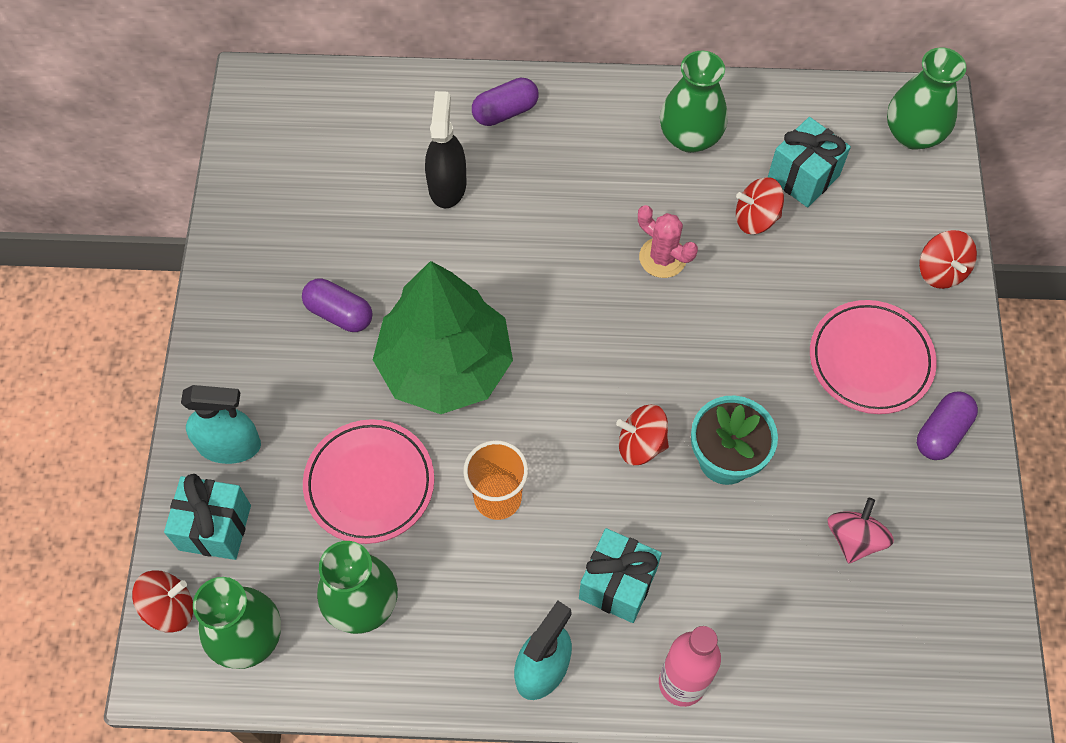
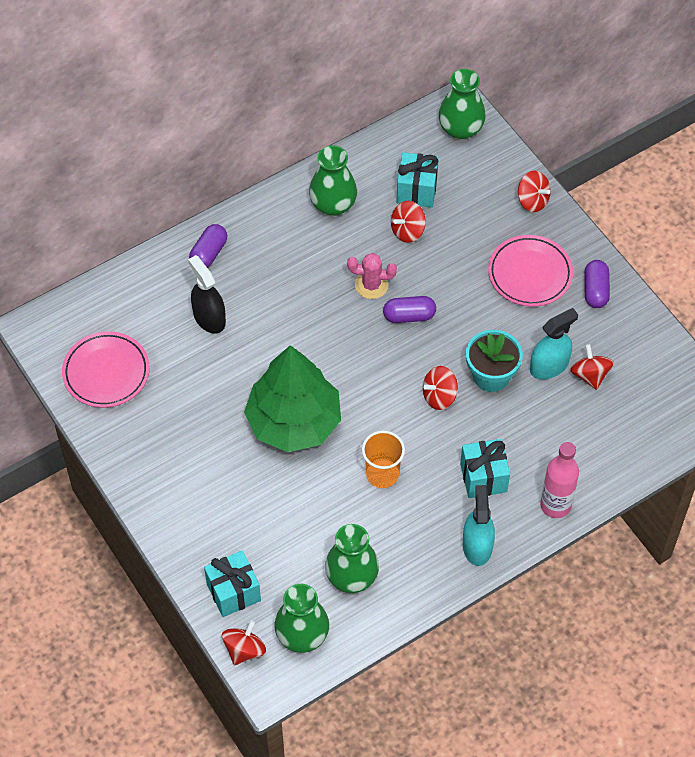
camera: 35 degrees left, 5 degrees down
turquoise spray bottle [181,385,261,464] -> turquoise spray bottle moved to [530,308,578,379]
purple capsule [302,278,372,332] -> purple capsule moved to [383,296,436,323]
pink plate [303,419,434,544] -> pink plate moved to [62,331,150,408]
pink spinning top [828,498,894,563] -> red spinning top [570,344,614,390]

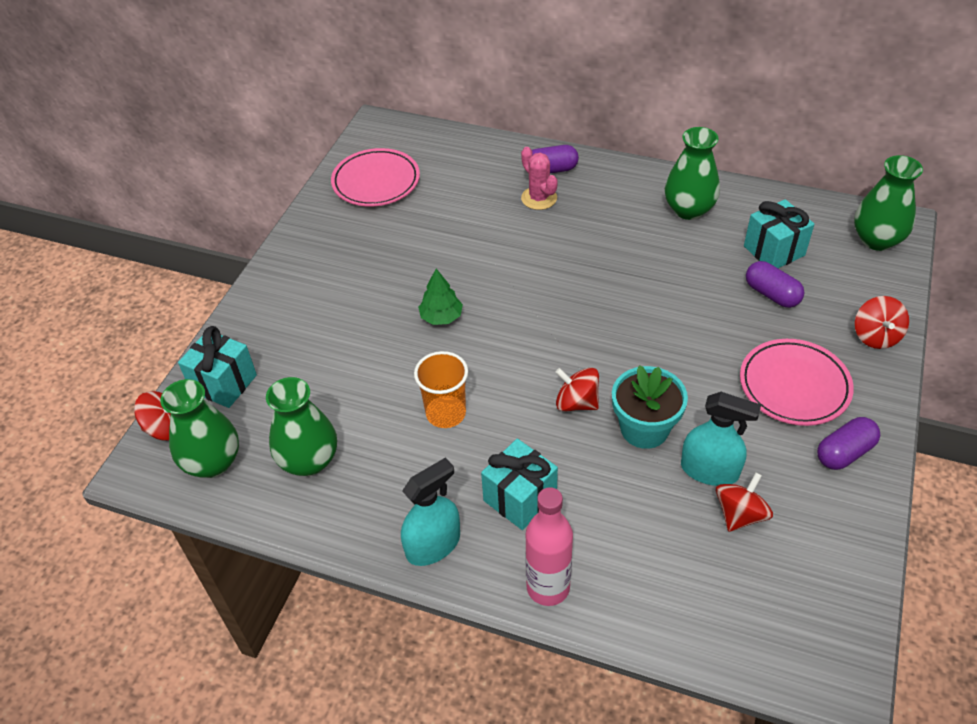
camera: 55 degrees right, 10 degrees down
black spray bottle [188,255,226,334] -> none
green tree [244,345,341,452] -> green tree [418,269,463,325], size x0.40
pink cactus [347,253,397,299] -> pink cactus moved to [521,147,558,210]
purple capsule [383,296,436,323] -> purple capsule moved to [746,261,804,308]
red spinning top [391,201,426,243] -> none

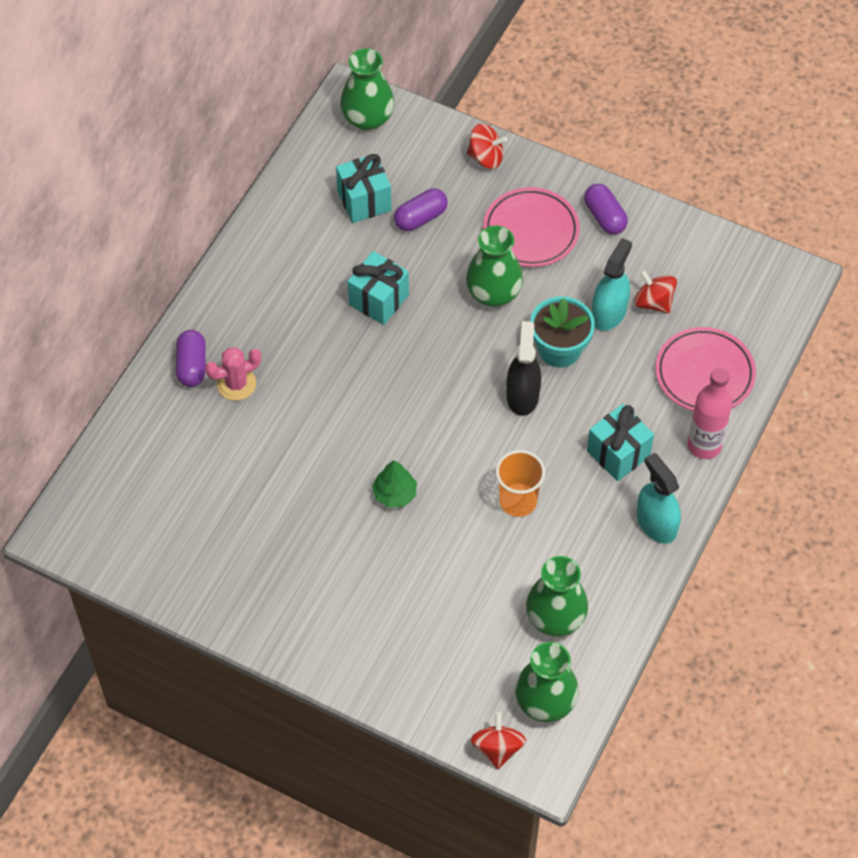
camera: 85 degrees left, 10 degrees up
turquoise gift [178,326,257,408] -> turquoise gift moved to [347,251,409,325]
pink plate [331,148,420,206] -> pink plate moved to [655,327,756,411]
red spinning top [555,368,599,411] -> black spray bottle [507,321,541,416]
green vase [665,127,720,220] -> green vase moved to [466,226,523,307]

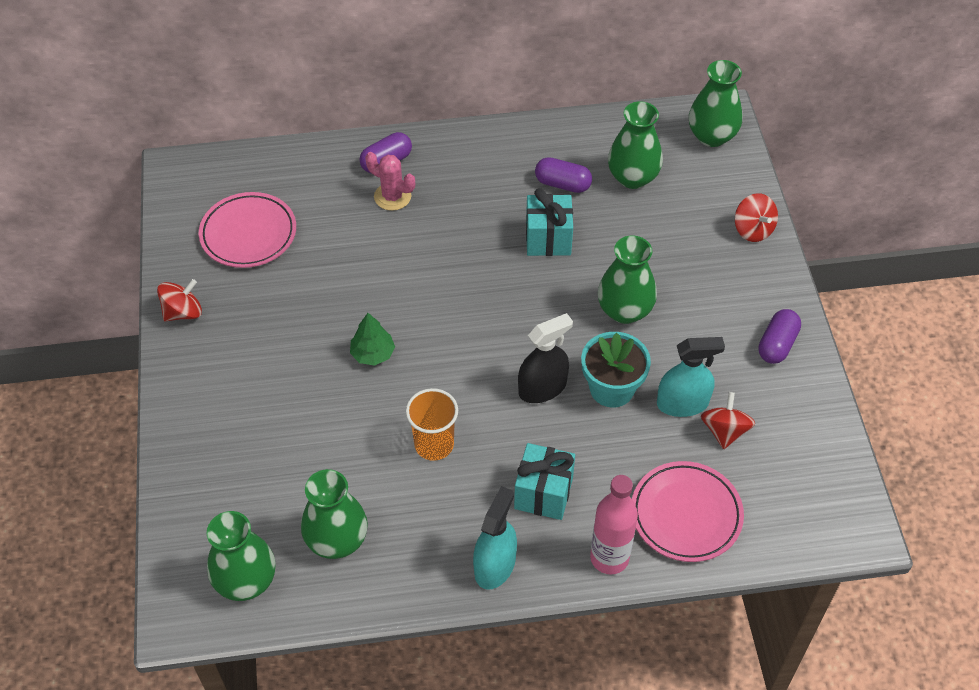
camera: 55 degrees right, 5 degrees down
turquoise gift [336,154,392,223] -> green vase [608,101,663,189]
purple capsule [394,189,448,231] -> purple capsule moved to [535,157,592,193]
red spinning top [471,712,526,769] -> red spinning top moved to [157,279,202,321]
pink plate [483,187,580,267] -> pink plate moved to [199,192,296,268]

